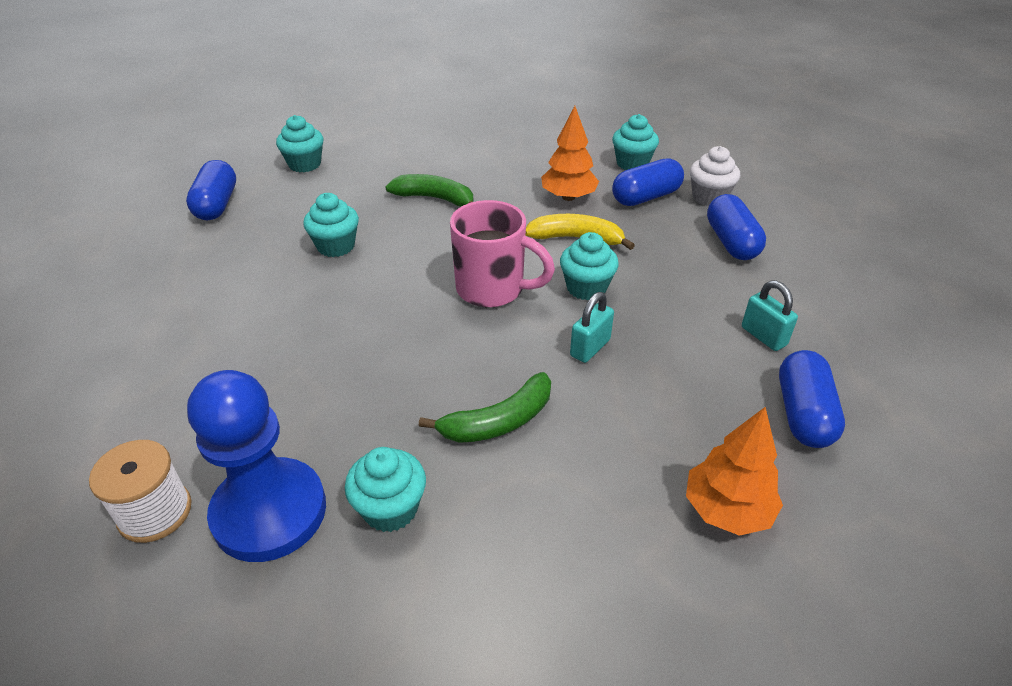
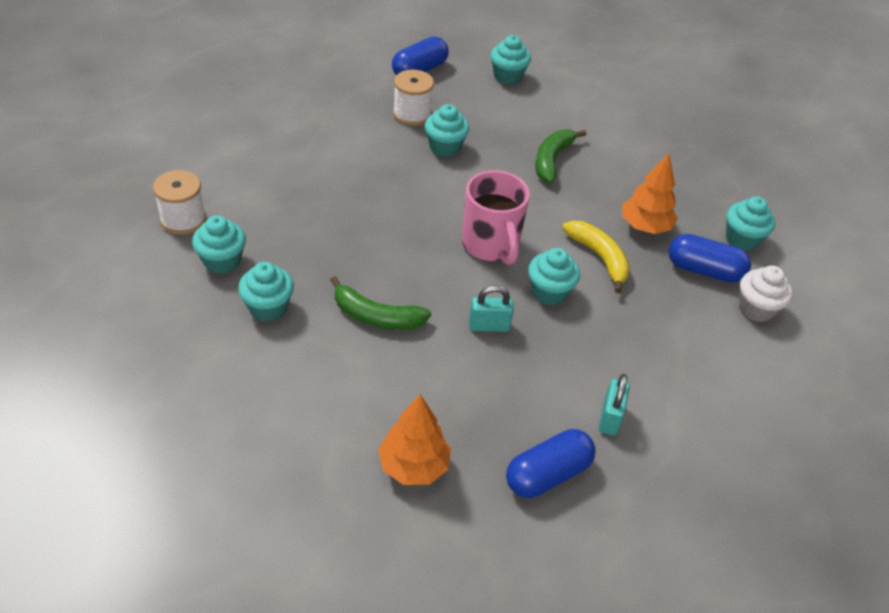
camera: 45 degrees right, 5 degrees up
blue pawn [187,370,326,562] -> turquoise cupcake [192,215,246,274]
green banana [385,174,473,207] -> green banana turned 135 degrees counterclockwise [535,129,586,183]
blue capsule [707,194,766,260] -> none
none -> white spool [393,70,434,126]

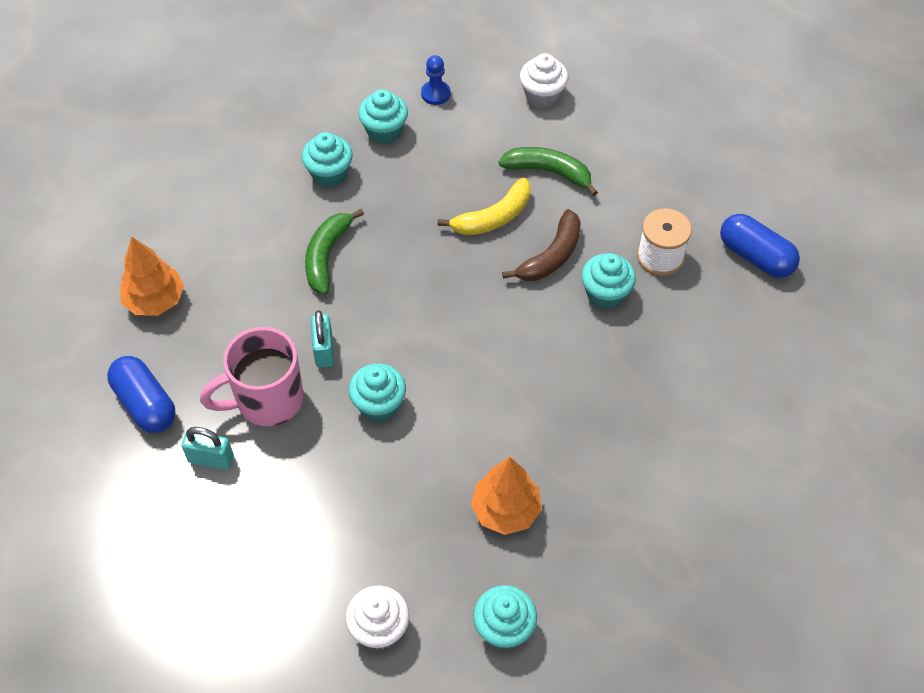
camera: 90 degrees right, 10 degrees up
white spool [153,170,206,235] -> blue pawn [421,55,450,105]
pink mug [462,170,530,265] -> pink mug moved to [200,327,304,427]
turquoise cupcake [491,35,531,85] -> none
green banana [535,129,586,183] -> green banana moved to [499,147,598,196]
yellow banana [562,220,630,293] -> yellow banana moved to [437,177,531,235]
blue capsule [668,234,751,283] -> none
none -> brown banana [502,209,581,281]
none -> white cupcake [520,53,568,108]

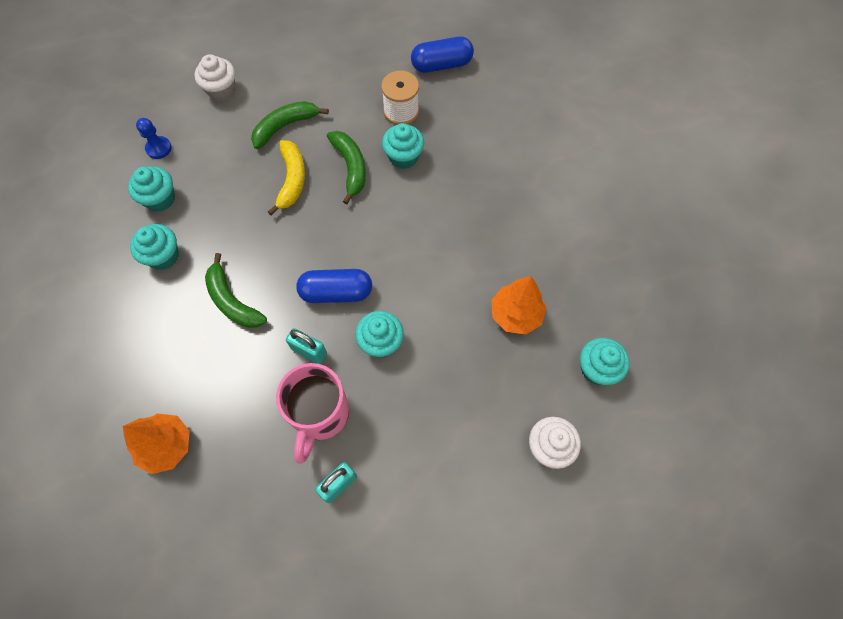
camera: 55 degrees left, 10 degrees up
blue capsule [107,356,176,433] -> blue capsule moved to [296,269,372,303]
brown banana [502,209,581,281] -> green banana [327,131,366,204]

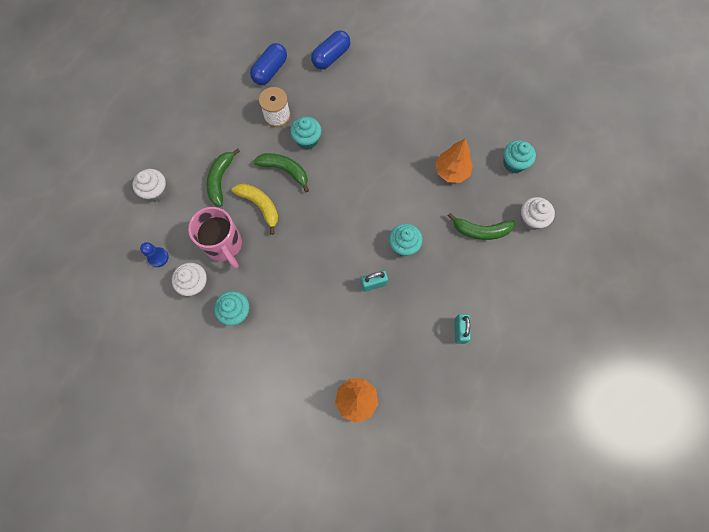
camera: 45 degrees left, 5 degrees up
turquoise cupcake [128,166,175,212] -> white cupcake [172,263,207,296]
green banana [205,253,267,328] -> green banana moved to [448,213,515,240]
pink mug [276,363,349,464] -> pink mug moved to [188,207,242,269]
blue capsule [296,269,372,303] -> blue capsule moved to [311,30,350,70]

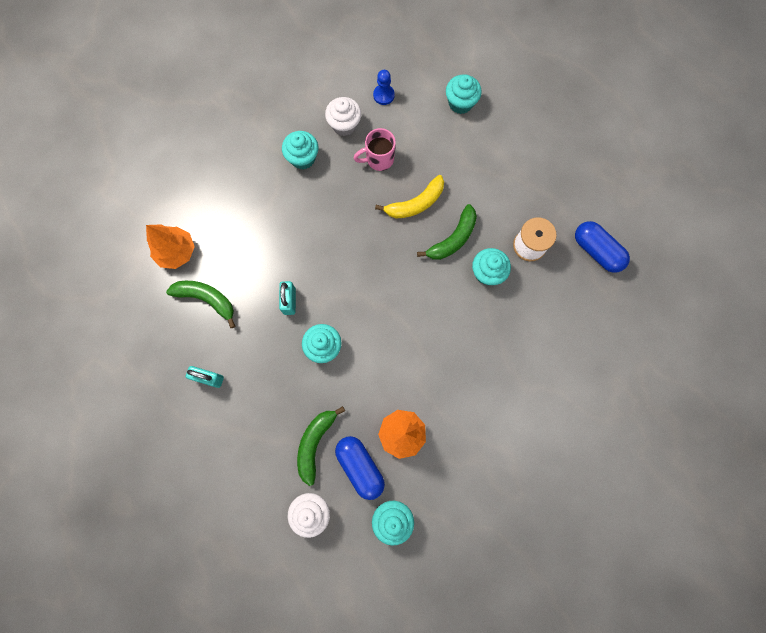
camera: 105 degrees right, 5 degrees up
white cupcake [132,169,167,202] -> turquoise cupcake [446,75,482,114]
pink mug [188,207,242,269] -> pink mug [354,128,396,171], size x0.66
green banana [206,149,240,207] -> green banana moved to [166,281,235,328]
blue capsule [311,30,350,70] -> blue capsule moved to [335,436,385,500]

